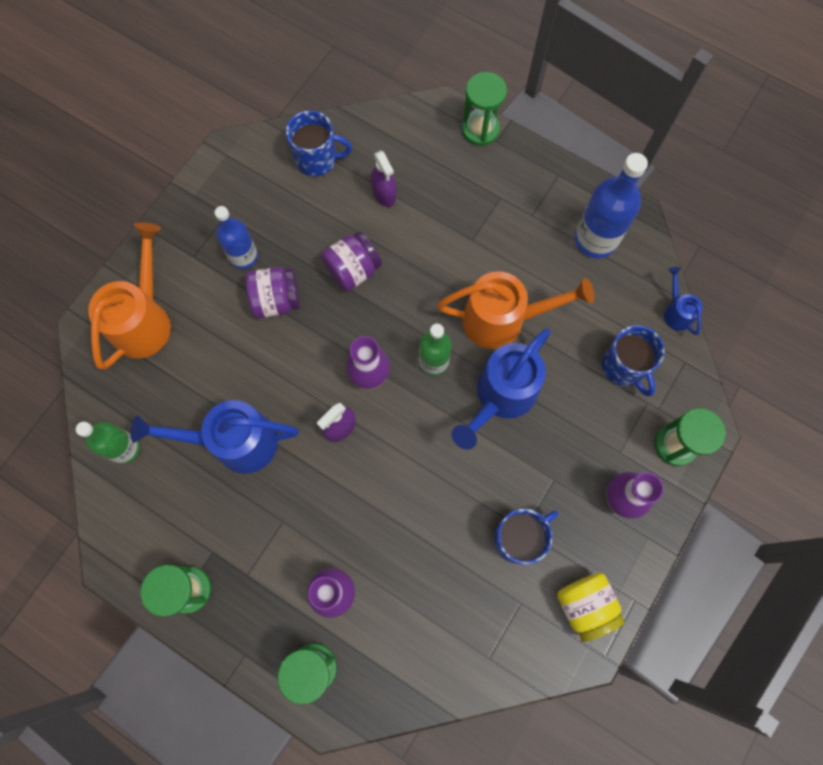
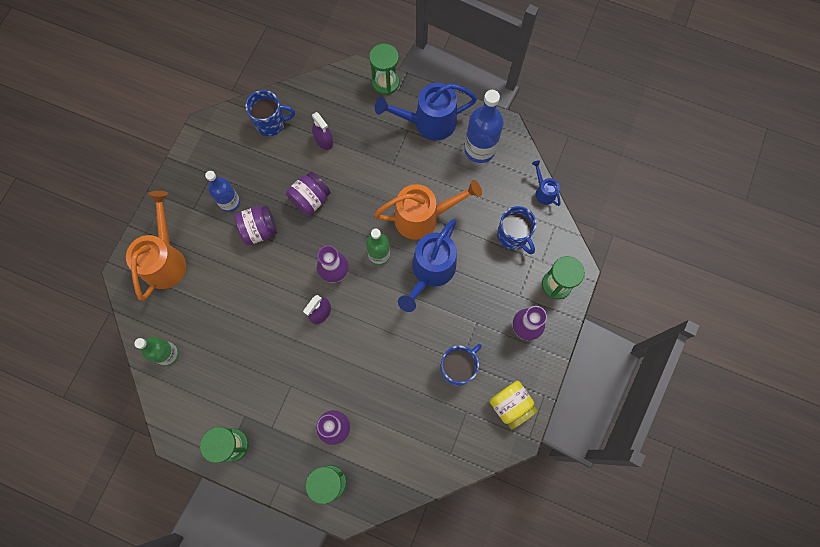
camera: 10 degrees left, 0 degrees up
blue watering can [130,400,299,474] -> blue watering can moved to [375,83,477,140]

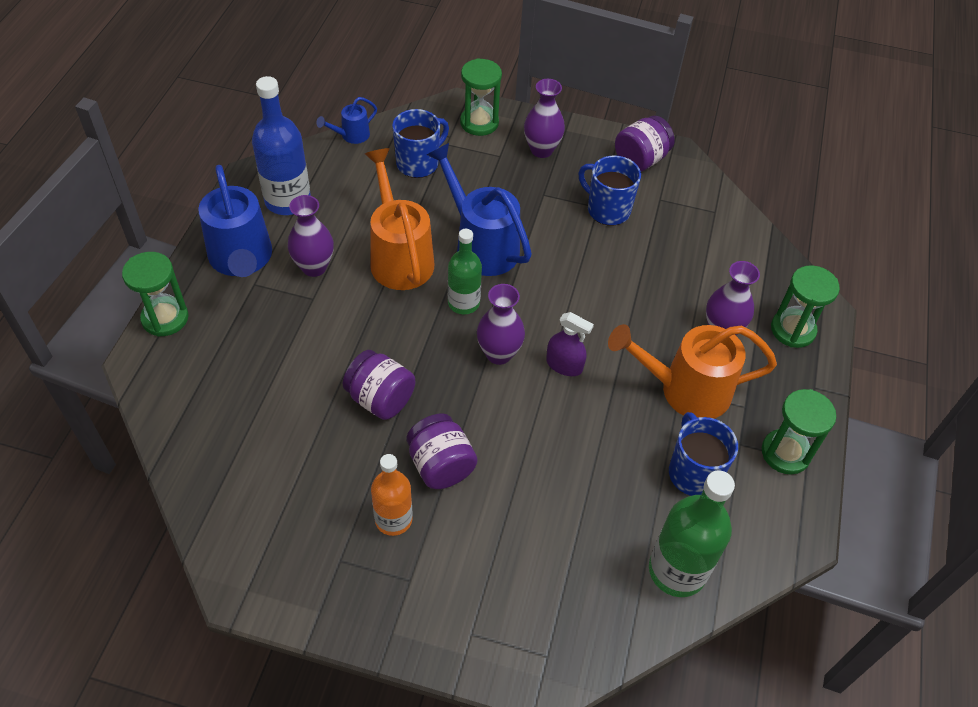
camera: 100 degrees left, 20 degrees down
orange watering can [126,191,186,301] -> orange watering can moved to [608,324,777,419]
green bottle [134,337,179,366] -> green bottle [649,470,735,597], size x1.53
blue bottle [205,171,240,212] -> orange bottle [371,454,413,536]
blue mug [245,90,295,136] -> blue mug moved to [669,412,738,496]
purple spray bottle [312,112,333,150] -> none
blue watering can [398,219,457,312] -> blue watering can turned 150 degrees counterclockwise [427,143,532,276]
yellow jar [490,381,538,429] -> purple jar [615,116,675,172]
none -> purple vase [288,195,334,277]

